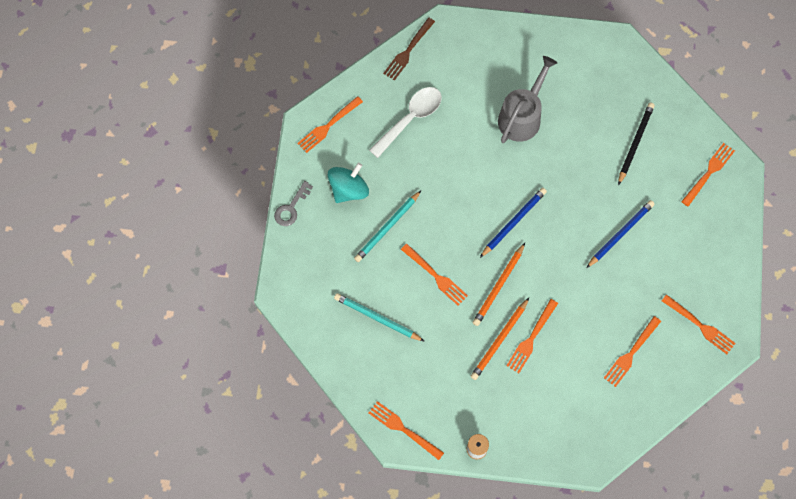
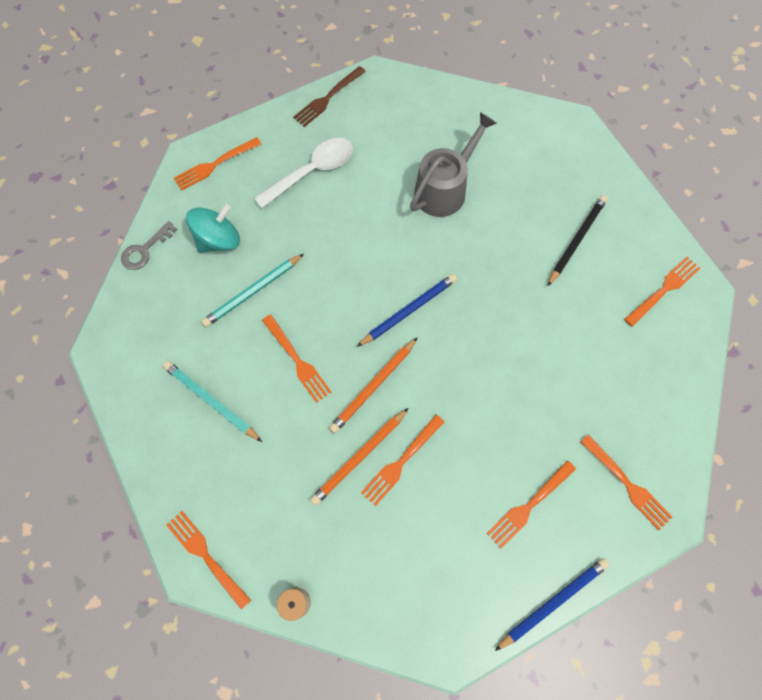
camera: 10 degrees right, 0 degrees up
blue pencil [586,200,655,268] -> blue pencil moved to [495,558,609,651]

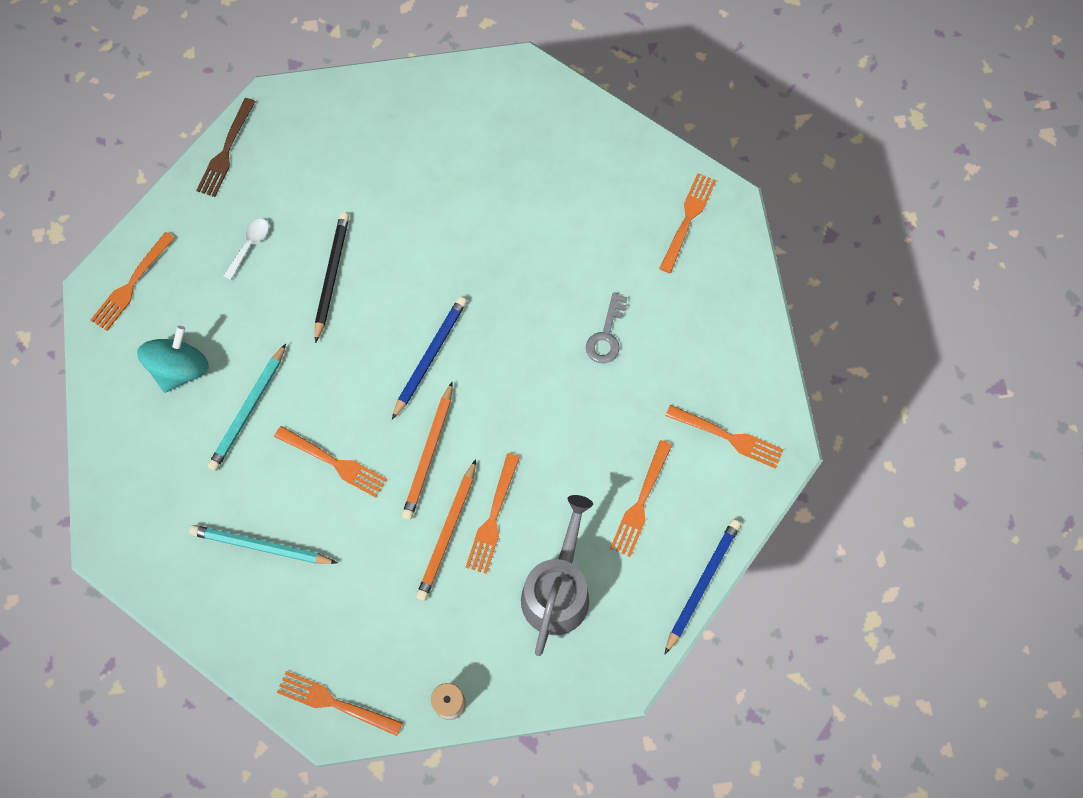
camera: 25 degrees left, 0 degrees up
grey key [121,221,177,270] -> grey key moved to [586,292,627,363]
white spoon [254,138,353,208] -> white spoon [223,219,269,280], size x0.51
grey watering can [410,112,497,217] -> grey watering can moved to [521,495,593,656]
black pencil [548,195,608,286] -> black pencil moved to [315,212,349,343]

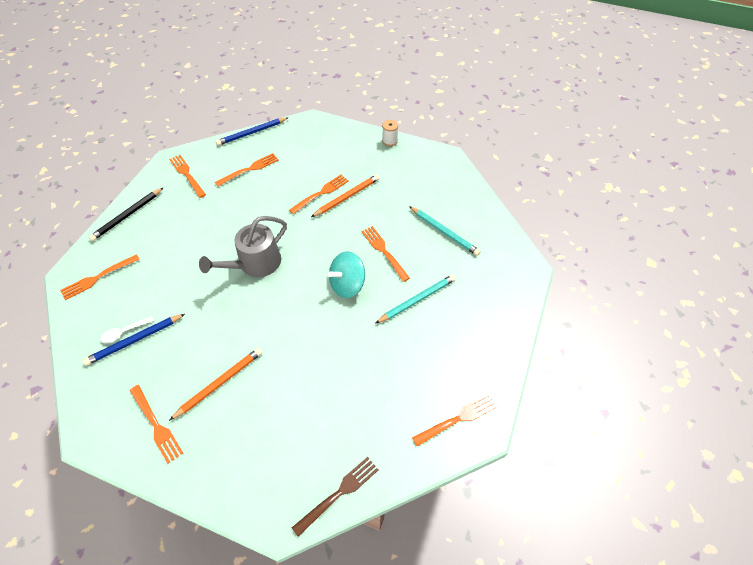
camera: 150 degrees left, 15 degrees down
turquoise spinning top [137,326,209,393] -> turquoise spinning top moved to [328,251,365,298]
white spoon [223,219,269,280] -> white spoon moved to [101,316,154,343]
orange fork [277,671,403,736] -> orange fork moved to [130,385,183,464]
black pencil [315,212,349,343] -> black pencil moved to [89,188,163,241]
blue pencil [392,297,467,419] -> blue pencil moved to [83,314,185,366]
orange pencil [402,381,453,520] -> orange pencil moved to [169,348,263,421]
grey watering can [521,495,593,656] -> grey watering can moved to [199,216,287,277]
grey key [586,292,627,363] -> none

